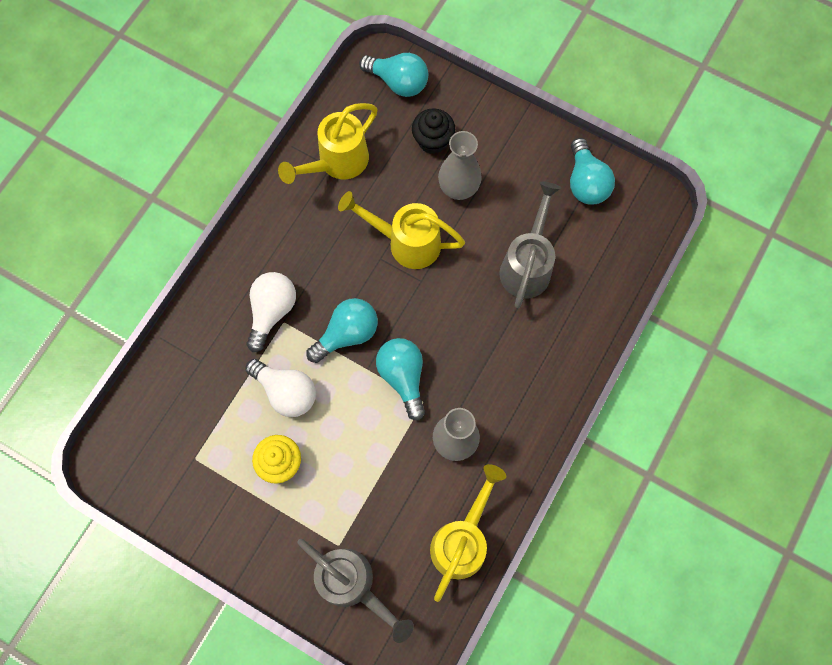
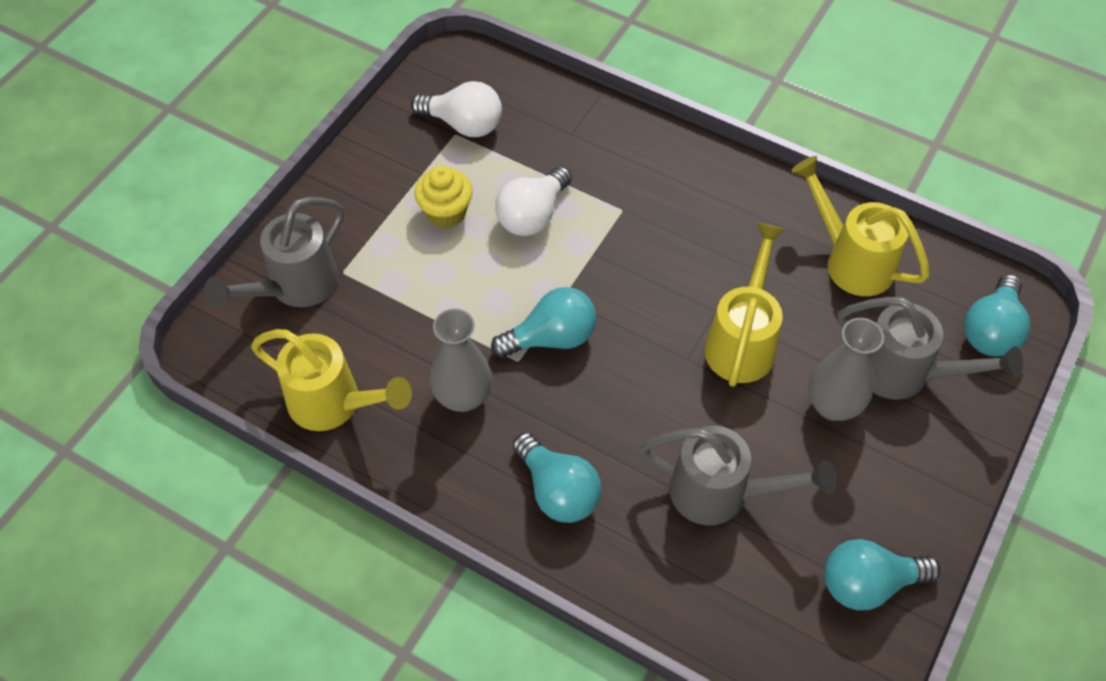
camera: 90 degrees right, 15 degrees down
white light bulb [247,272,296,352] -> white light bulb moved to [411,81,502,137]
turquoise light bulb [306,298,378,363] -> turquoise light bulb moved to [513,432,601,523]
black cupcake [412,108,455,154] -> grey watering can [838,297,1023,400]

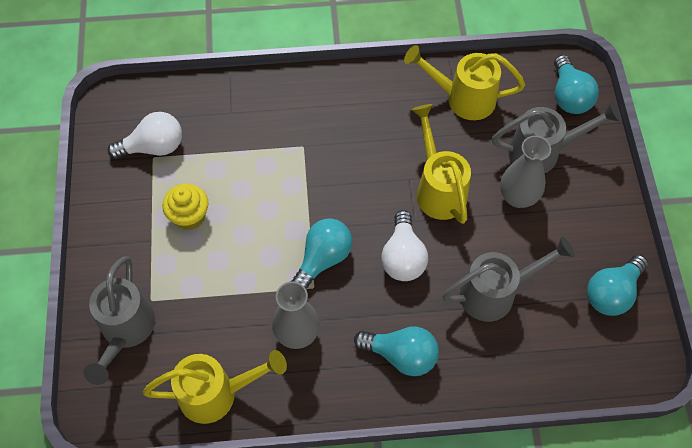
camera: 35 degrees left, 5 degrees up
white light bulb [495,166,572,236] -> white light bulb moved to [381,210,428,281]

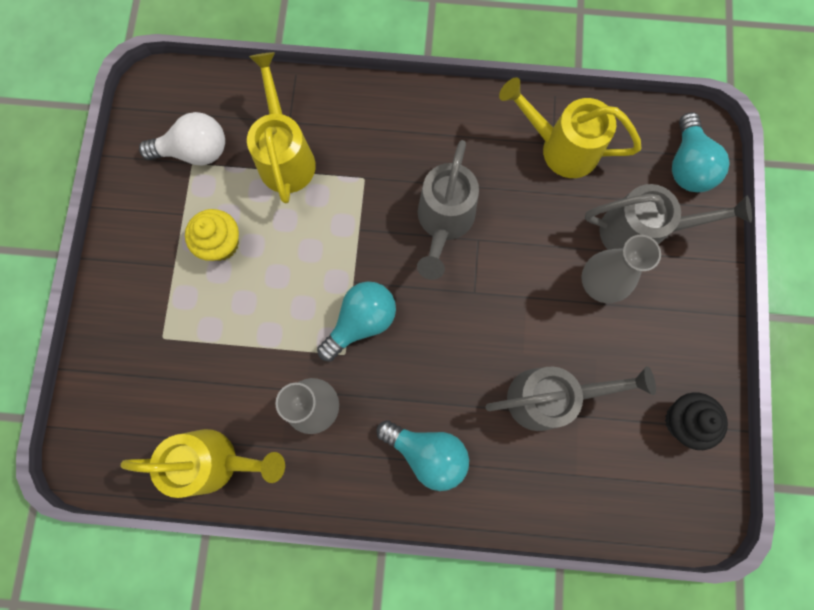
camera: 10 degrees right, 15 degrees up
grey watering can [84,257,155,385] -> grey watering can moved to [417,140,479,280]
white light bulb [381,210,428,281] -> none
yellow watering can [411,104,471,224] -> yellow watering can moved to [247,52,316,204]
turquoise light bulb [587,255,648,316] -> black cupcake [665,392,728,450]

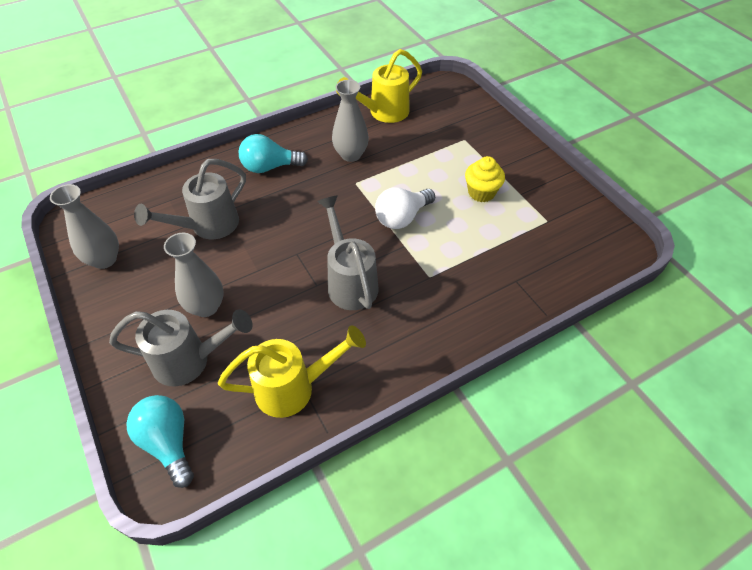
camera: 145 degrees right, 25 degrees down
white light bulb [139,112,225,165] -> white light bulb moved to [375,187,435,229]
yellow watering can [247,52,316,204] -> none
turquoise light bulb [317,281,396,362] -> none
grey watering can [585,184,752,250] -> grey watering can turned 150 degrees counterclockwise [109,309,252,386]
black cupcake [665,392,728,450] -> grey vase [50,184,119,269]

